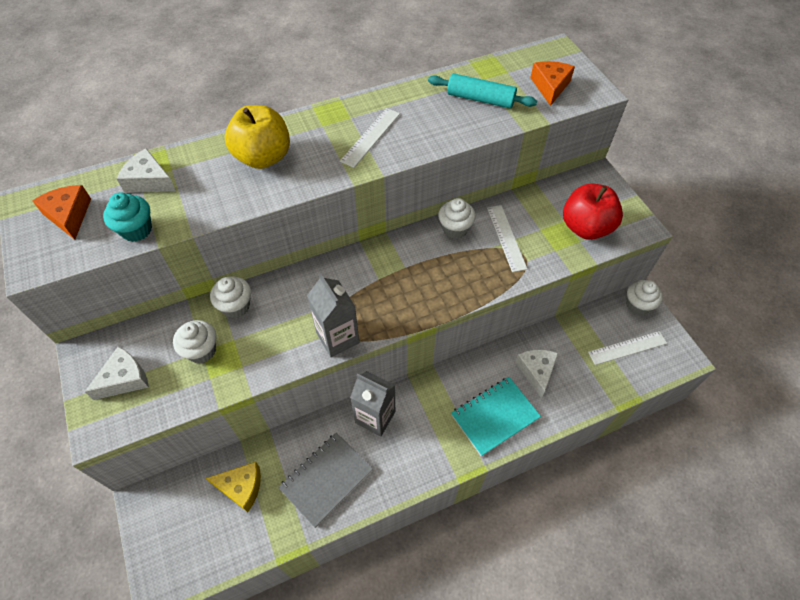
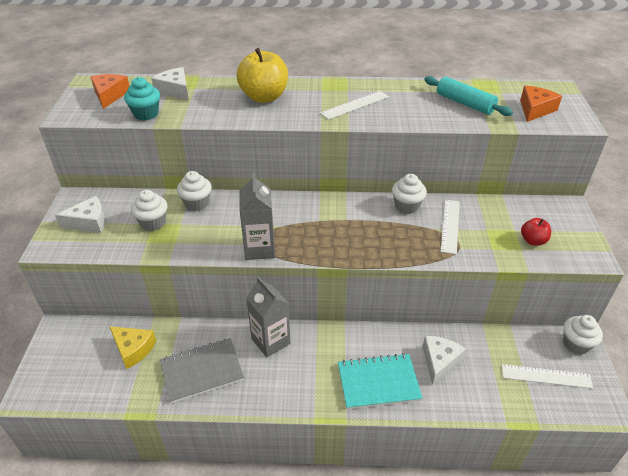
camera: 25 degrees right, 15 degrees down
red apple [563,183,623,240] -> red apple [521,218,551,246], size x0.51

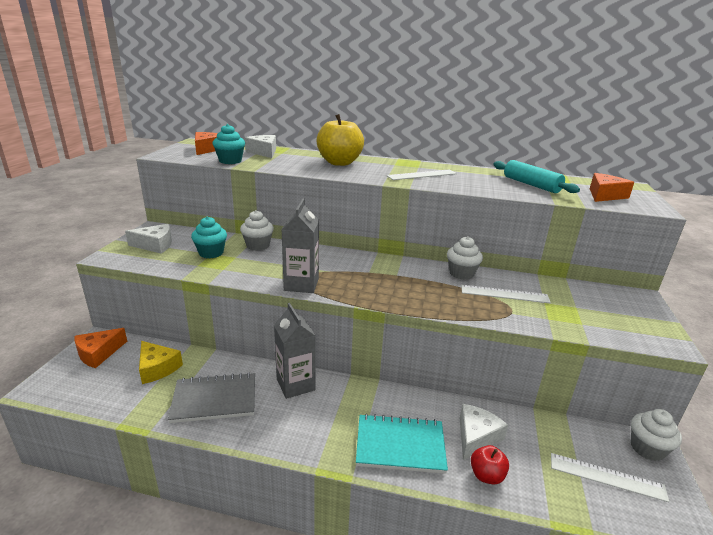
camera: 10 degrees right, 15 degrees down
white cupcake [131,190,168,231] -> turquoise cupcake [191,216,227,258]
white ruler [440,200,460,254] -> white ruler turned 75 degrees clockwise [461,285,551,303]
red apple [521,218,551,246] -> red apple moved to [471,445,509,485]
none -> orange cheese [74,328,127,368]

